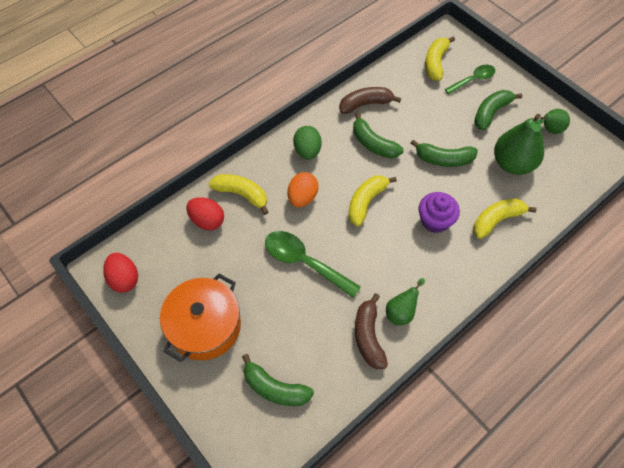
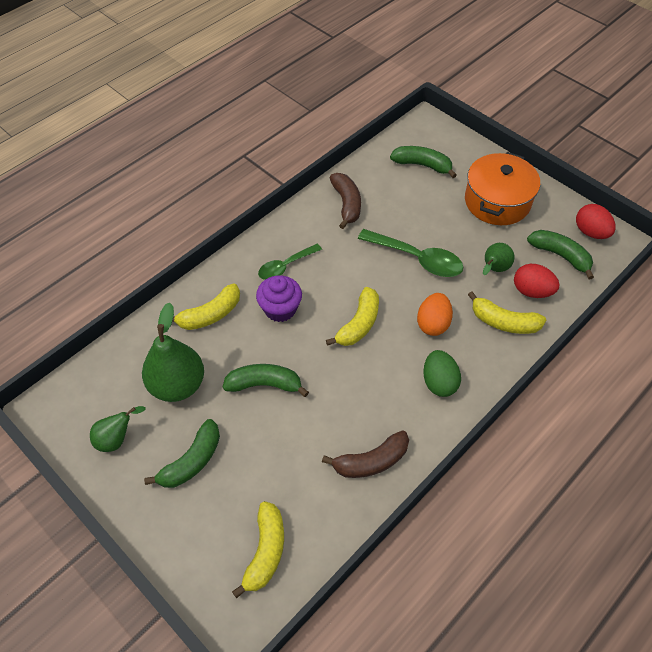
camera: 175 degrees right, 5 degrees down
green banana [353,112,403,159] -> green banana moved to [527,230,594,280]
green pear [386,278,425,326] -> green pear moved to [483,243,514,275]
green spoon [445,65,495,94] -> green spoon moved to [258,244,322,280]

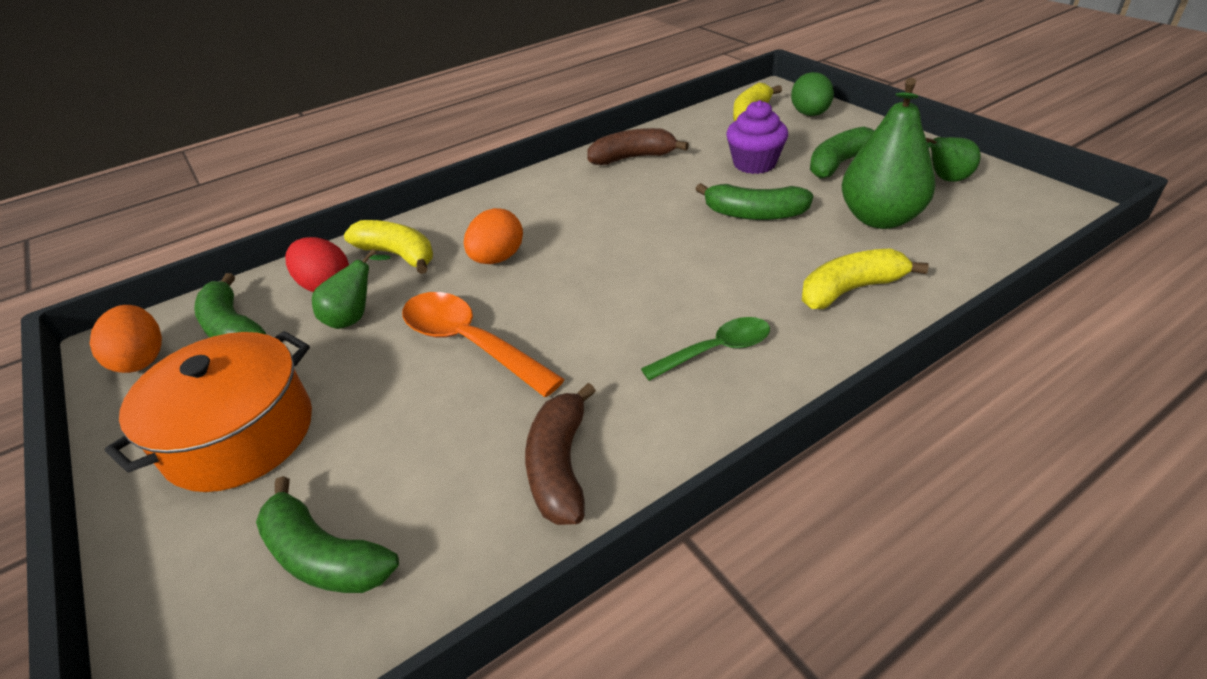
camera: 165 degrees left, 15 degrees down
purple cupcake [256,275,302,322] -> purple cupcake moved to [726,100,788,174]
yellow banana [326,287,379,346] -> none
green spoon [358,229,463,277] -> orange spoon [402,292,565,397]
green egg [423,350,461,397] -> green egg moved to [791,72,834,116]
red egg [576,204,616,239] -> orange egg [89,305,162,373]

